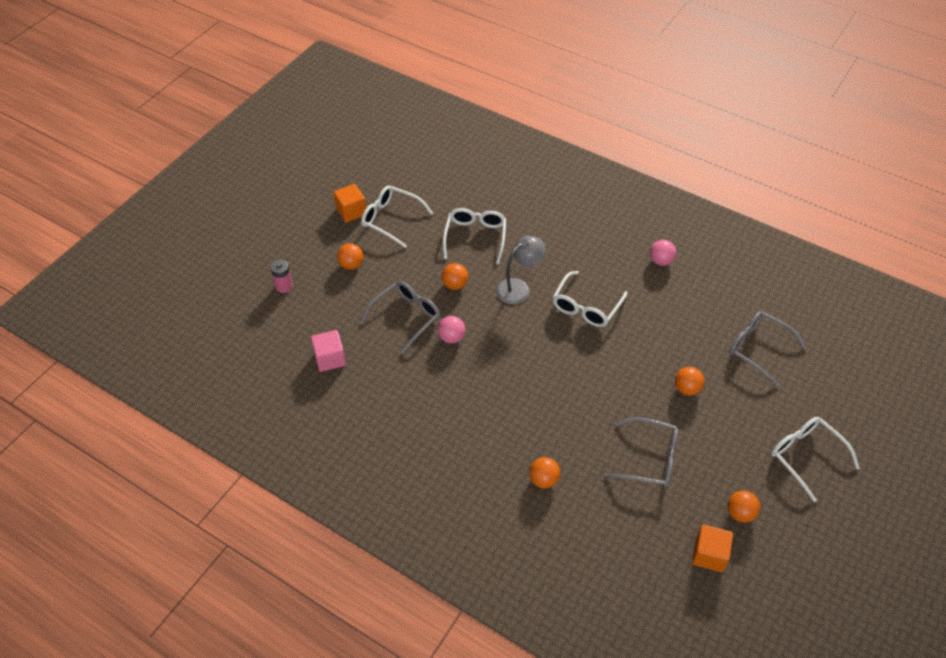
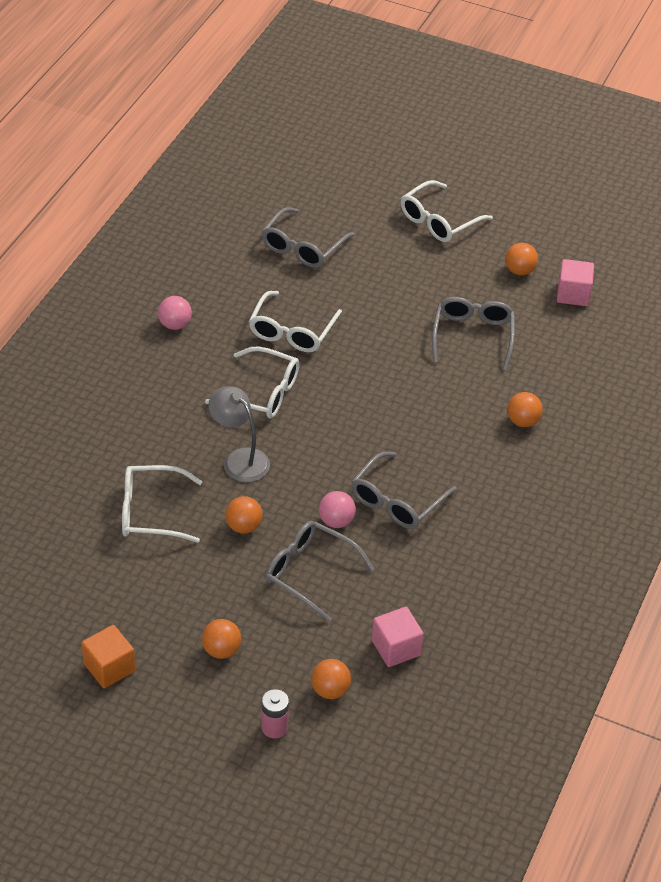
camera: 100 degrees left, 5 degrees down
white glasses [361,186,433,248] -> white glasses moved to [249,291,342,352]
orange ball [675,367,704,396] -> orange ball moved to [311,659,351,699]
orange cube [692,524,733,572] -> pink cube [557,259,594,306]
none -> grey glasses [351,452,457,529]

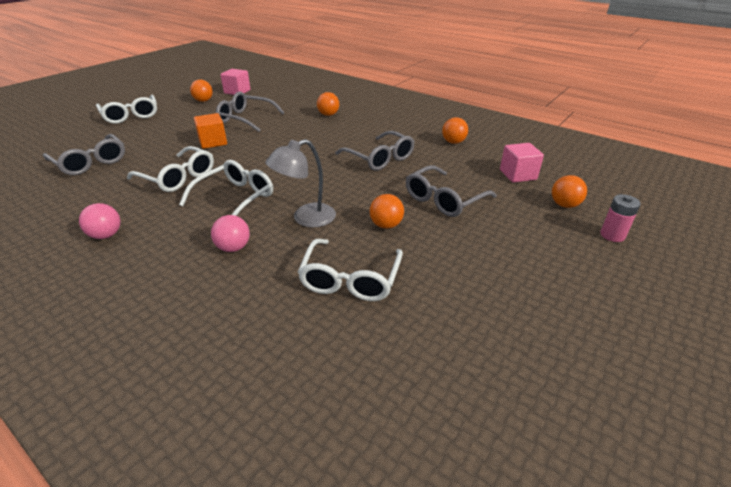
camera: 75 degrees left, 10 degrees down
orange cube [81,625,136,688] -> orange cube moved to [194,113,227,149]
orange ball [202,619,241,659] -> orange ball moved to [442,117,468,144]
pink ball [319,491,356,528] -> pink ball moved to [211,215,250,252]

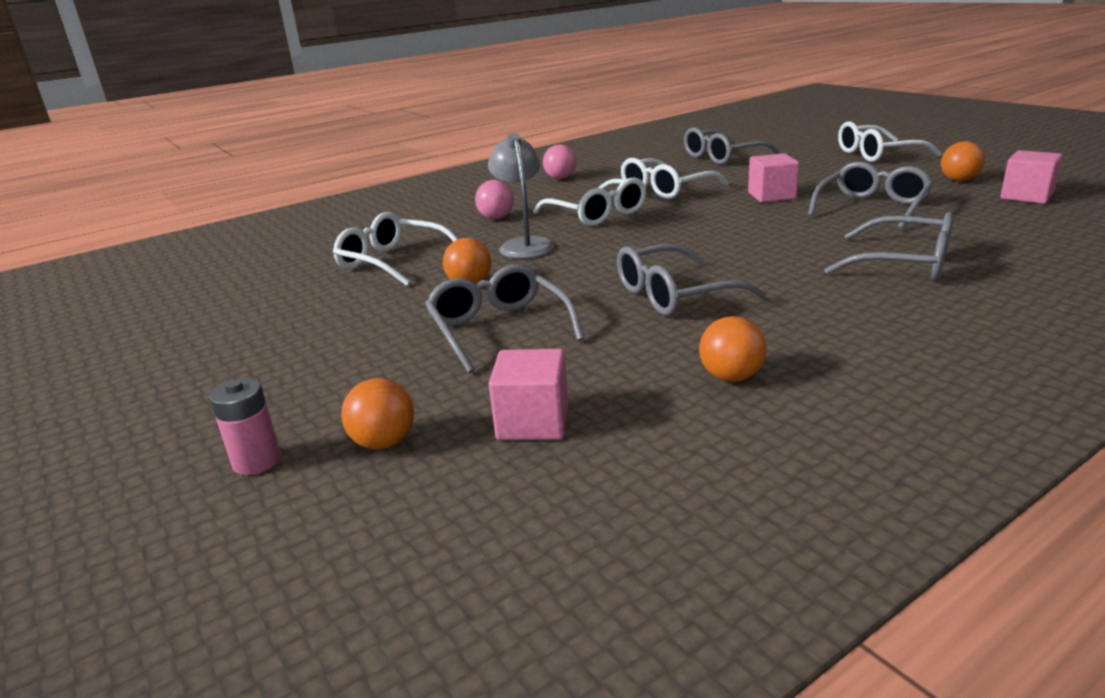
camera: 110 degrees right, 10 degrees down
orange cube [194,113,227,149] -> pink cube [748,153,799,203]
orange ball [317,92,339,116] -> grey glasses [824,212,953,281]

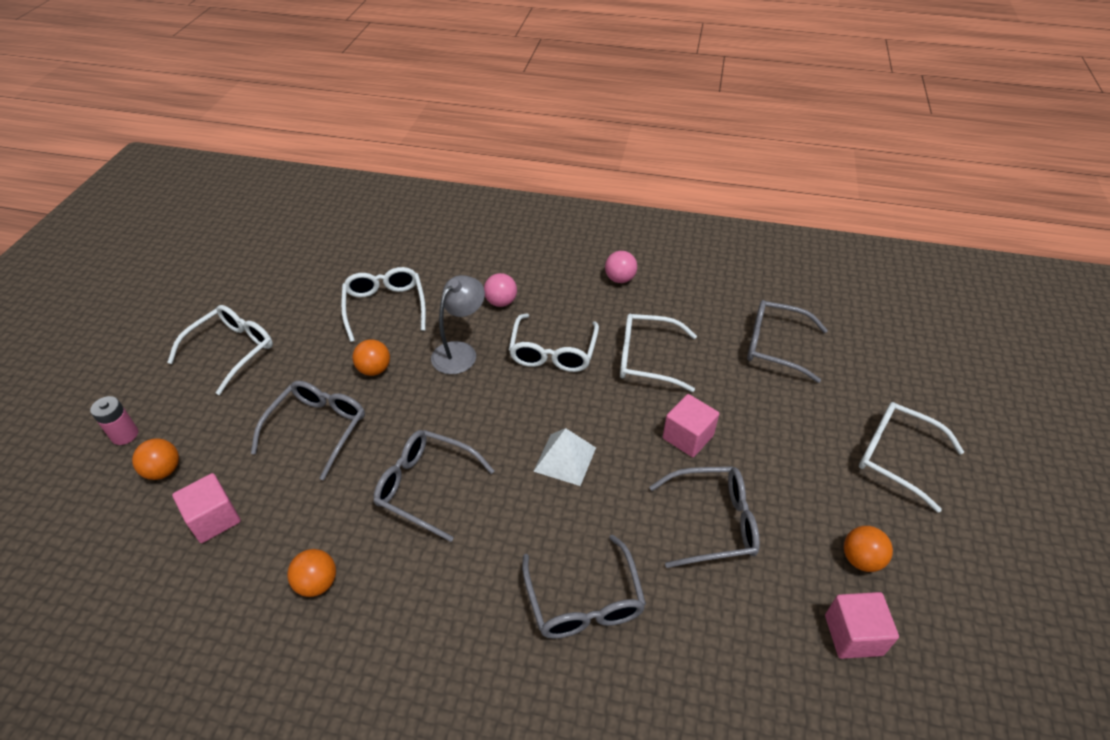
camera: 45 degrees right, 20 degrees up
none -> white glasses [167,305,273,395]
none -> white pyramid [533,428,596,486]

